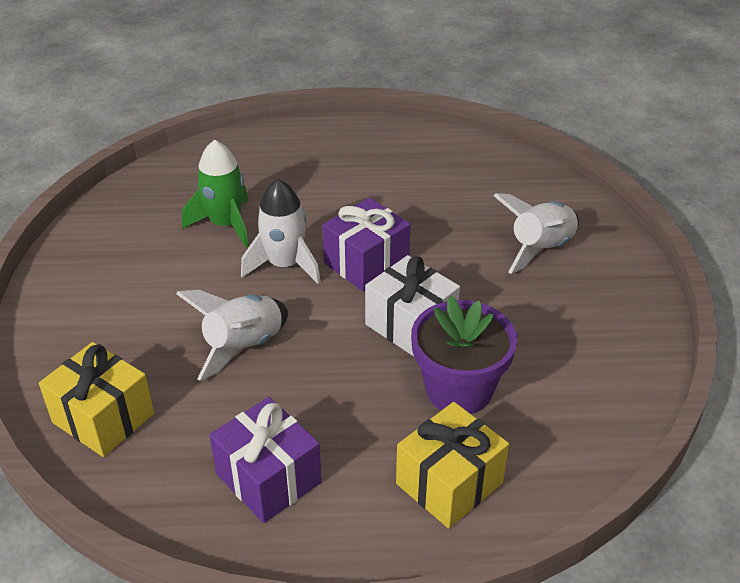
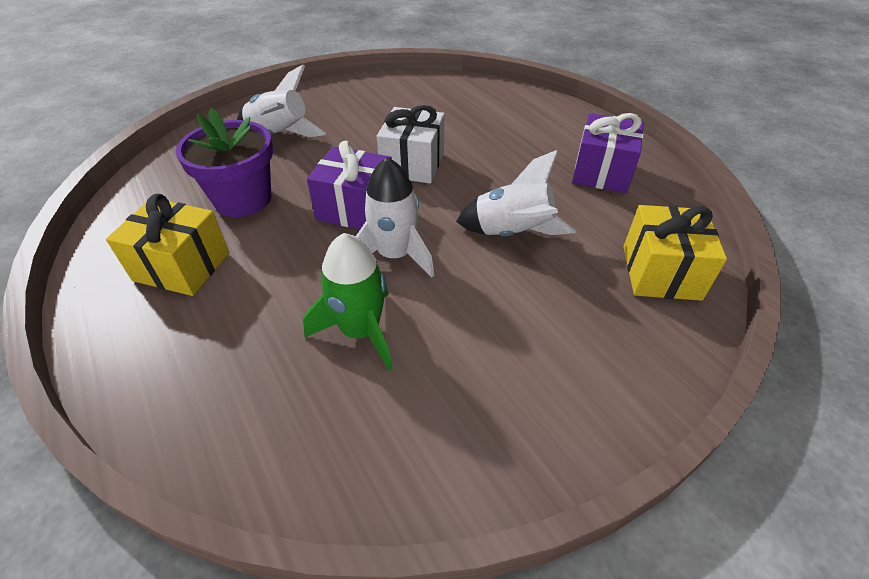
camera: 120 degrees left, 5 degrees up
yellow gift [396,402,509,528] -> yellow gift moved to [106,194,230,296]
purple flower pot [411,296,517,414] -> purple flower pot moved to [176,108,273,217]

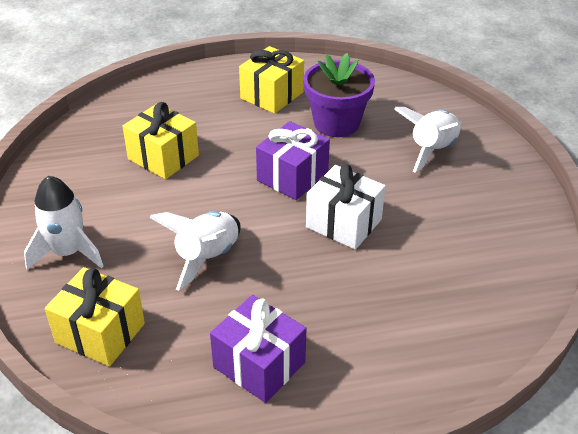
camera: 110 degrees right, 5 degrees down
green rocket [303,233,393,370] -> yellow gift [122,102,199,179]
white rocket [355,157,434,277] -> white rocket moved to [24,176,104,270]

